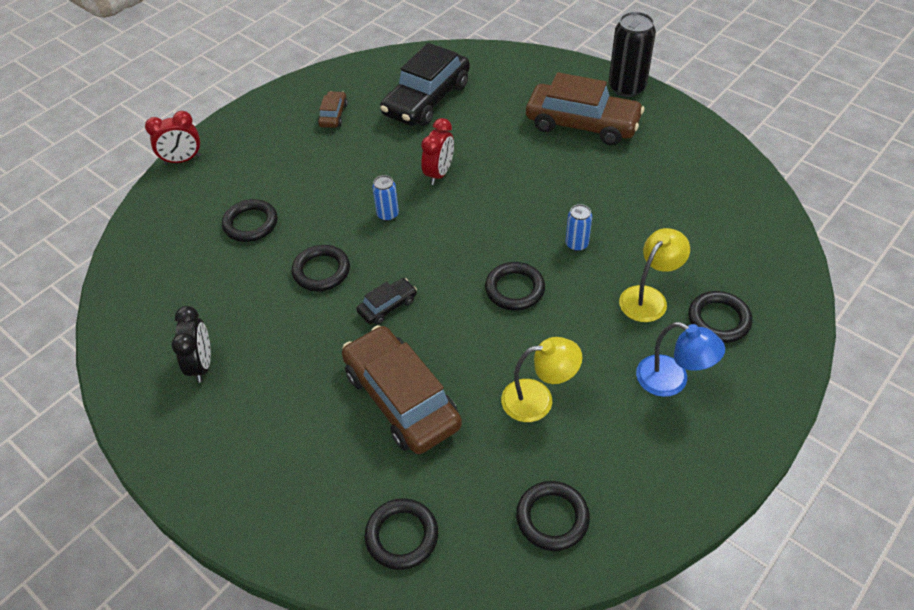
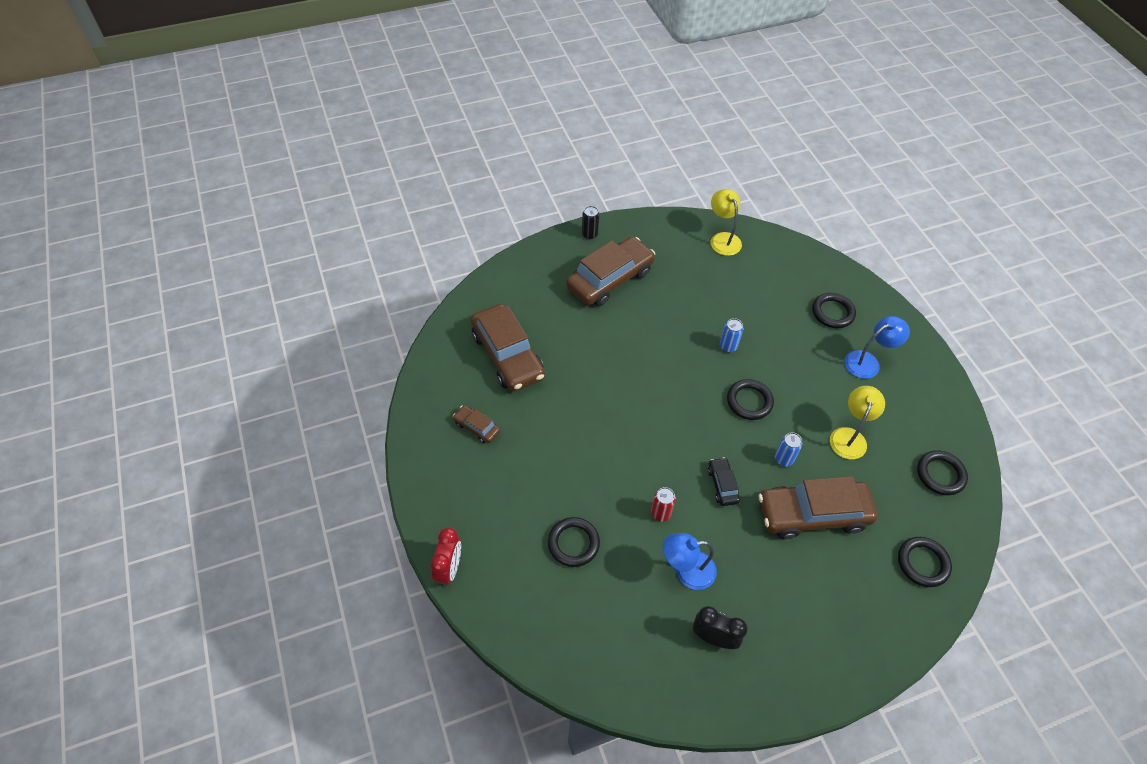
camera: 65 degrees left, 5 degrees up
black ring [292,245,350,291] -> red can [651,487,676,522]
blue can [372,175,399,221] -> blue can moved to [775,432,802,467]
black car [380,43,470,126] -> brown car [471,304,545,392]
red clock [421,118,454,185] -> none
black can [609,12,656,97] -> black can [582,206,600,240], size x0.52
yellow lamp [619,228,690,322] -> yellow lamp moved to [711,189,742,256]
none -> blue lamp [663,533,717,590]

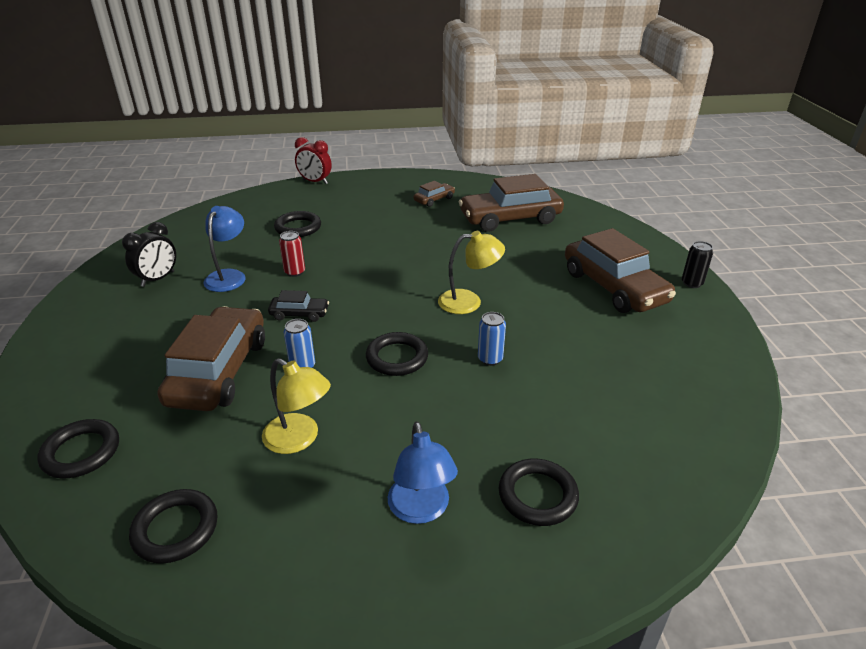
camera: 105 degrees right, 20 degrees down
yellow lamp [711,189,742,256] -> yellow lamp moved to [438,231,505,314]

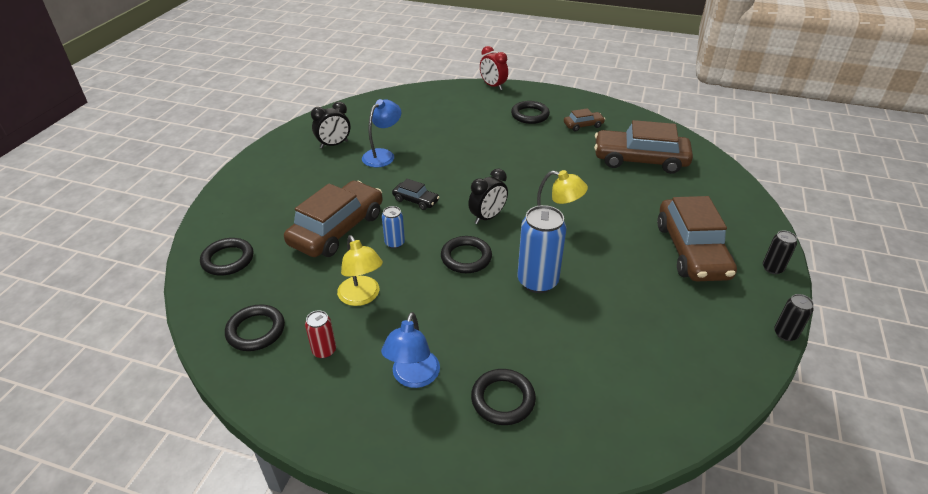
camera: 25 degrees right, 5 degrees up
black ring [274,211,321,237] -> black ring moved to [511,101,550,124]
red can [279,231,305,277] -> red can moved to [305,310,336,359]
blue can [478,312,506,366] -> blue can [518,205,567,293], size x1.91
none -> black clock [468,169,508,224]
none -> black can [774,294,814,341]

